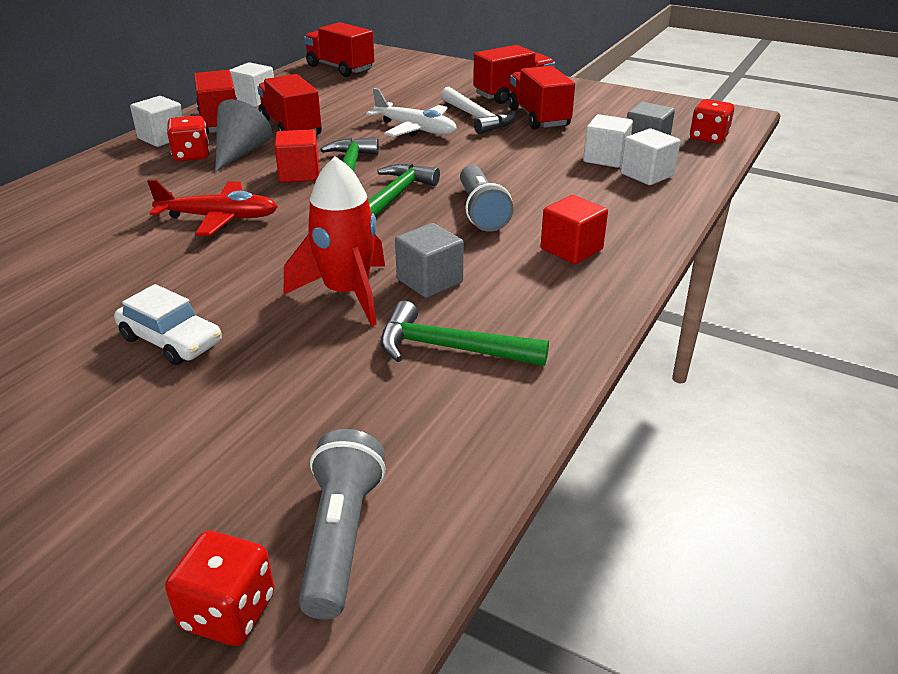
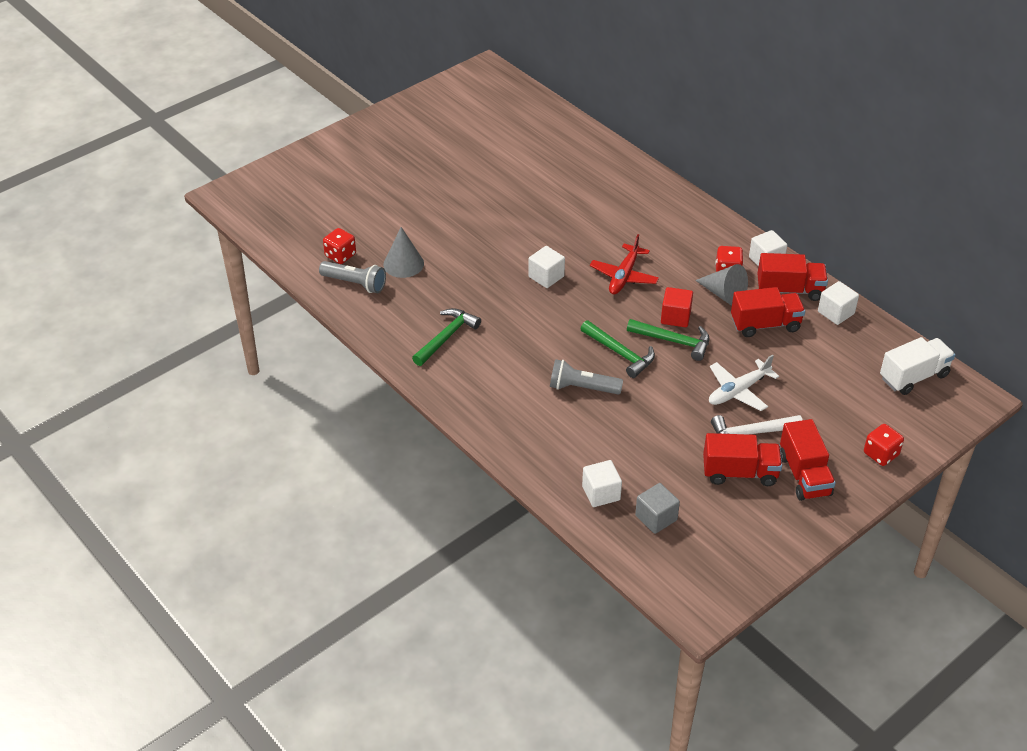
camera: 110 degrees right, 10 degrees up
white car [114,284,222,365] -> none
red rocket [283,156,385,326] -> none
red truck [304,22,374,77] -> white truck [880,337,955,395]
grey cube [395,223,464,298] -> none
red cube [541,195,608,264] -> none
white cube [583,114,633,168] -> white cube moved to [528,246,565,288]
red dice [690,99,734,144] -> red dice moved to [864,424,904,466]
none -> grey cone [383,227,424,278]

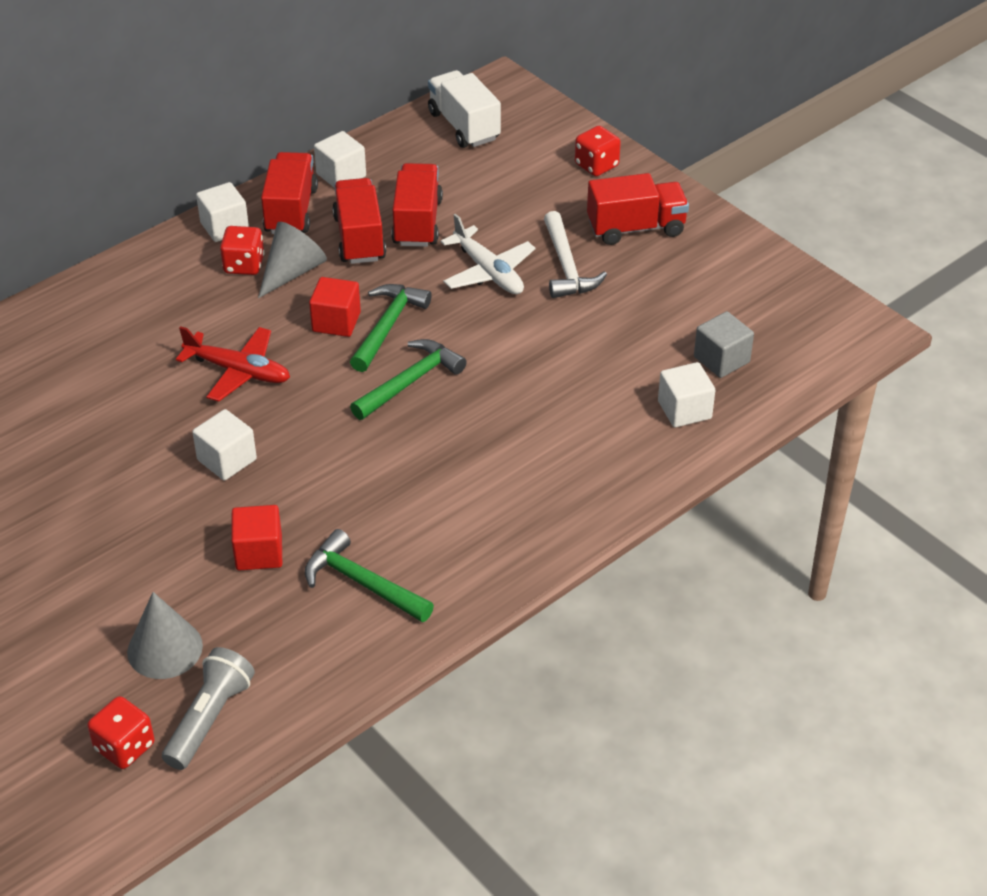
camera: 90 degrees left, 0 degrees up
grey flashlight [550,359,623,395] -> none
red truck [703,433,782,486] -> red truck moved to [391,163,443,247]
none -> red cube [231,505,282,570]

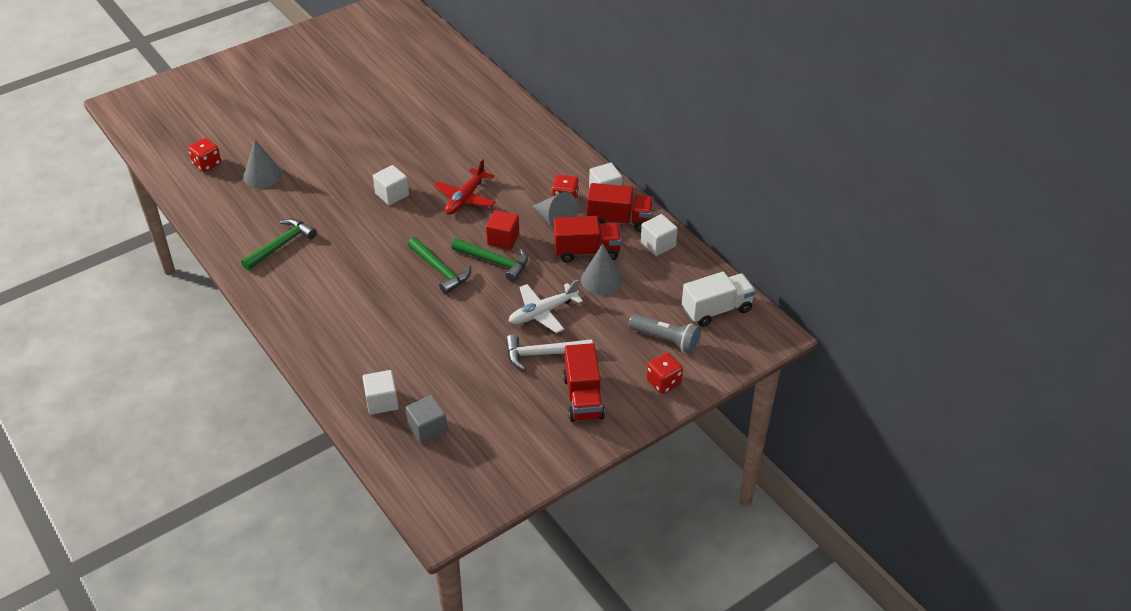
camera: 95 degrees right, 0 degrees up
grey flashlight [162,647,255,770] -> grey flashlight moved to [629,314,701,354]
red cube [231,505,282,570] -> none
red truck [391,163,443,247] -> grey cone [581,244,623,295]

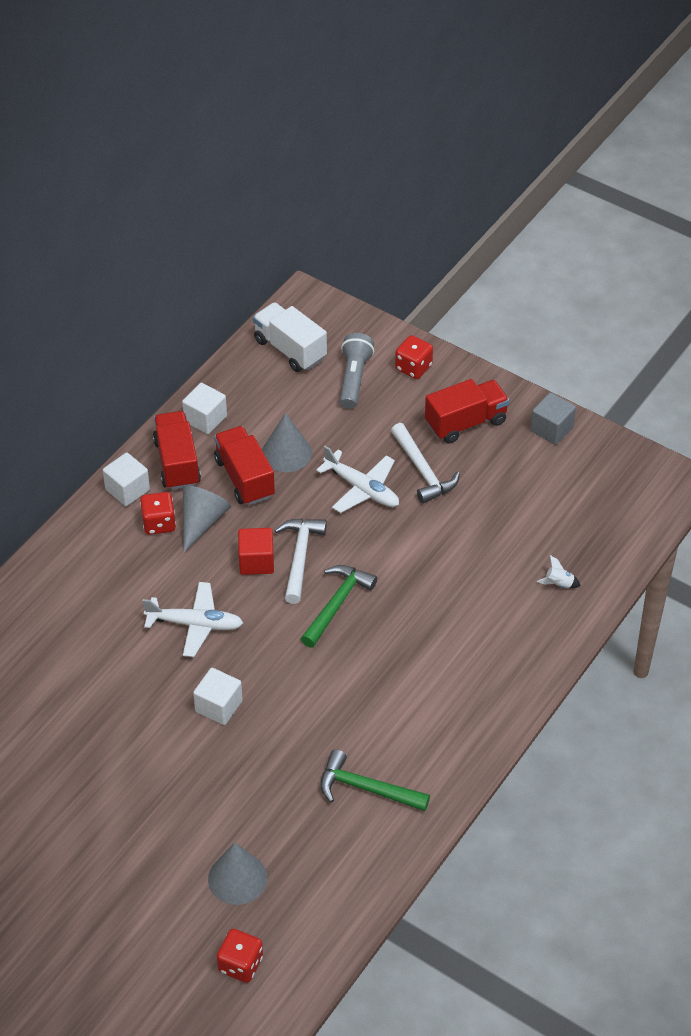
camera: 110 degrees left, 5 degrees up
white cube [362,370,399,415] -> white rocket [537,555,581,588]
grey cube [406,395,447,444] -> grey cube moved to [530,392,576,445]
red plane [434,159,496,215] -> white plane [142,582,243,657]
green hammer [451,238,528,282] -> white hammer [274,519,327,604]

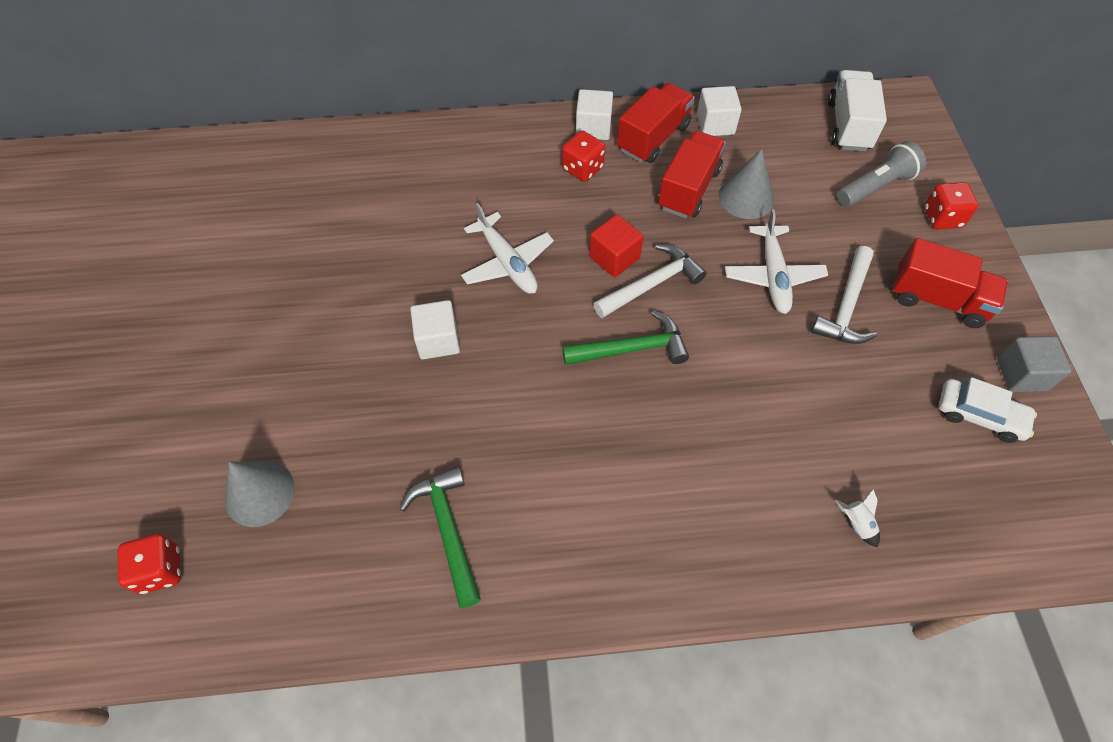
camera: 50 degrees right, 10 degrees up
grey cone [183,485,231,553] -> none
none -> white car [939,377,1037,443]

